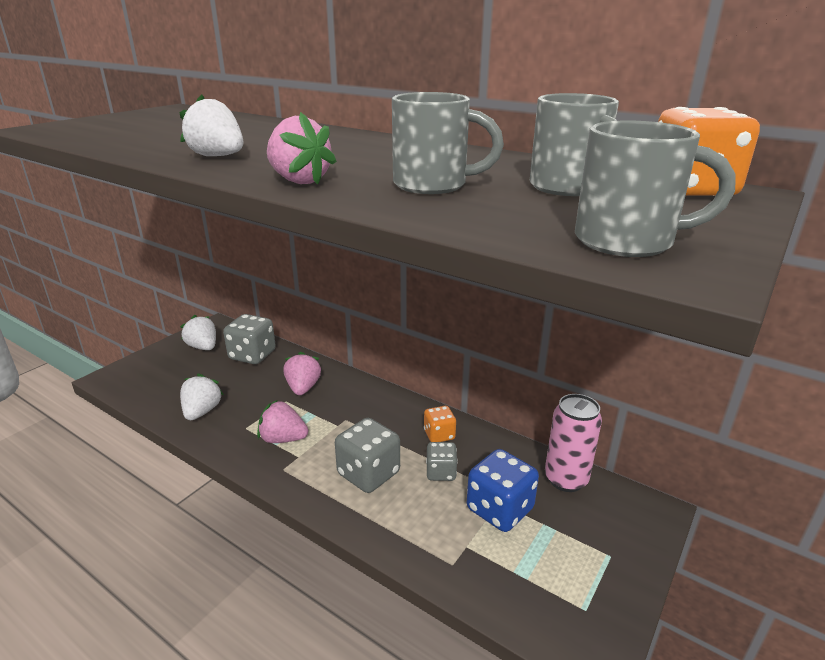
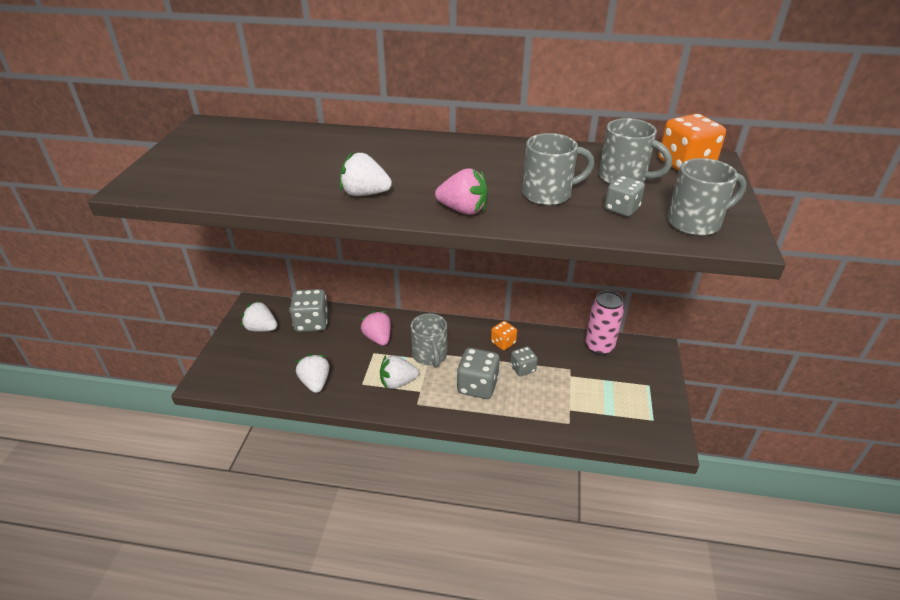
camera: 25 degrees left, 10 degrees up
pink strawberry [257,400,308,443] -> white strawberry [380,355,419,389]
blue dice [467,449,539,532] -> none
none -> grey mug [411,313,447,368]
none -> grey dice [605,176,645,217]

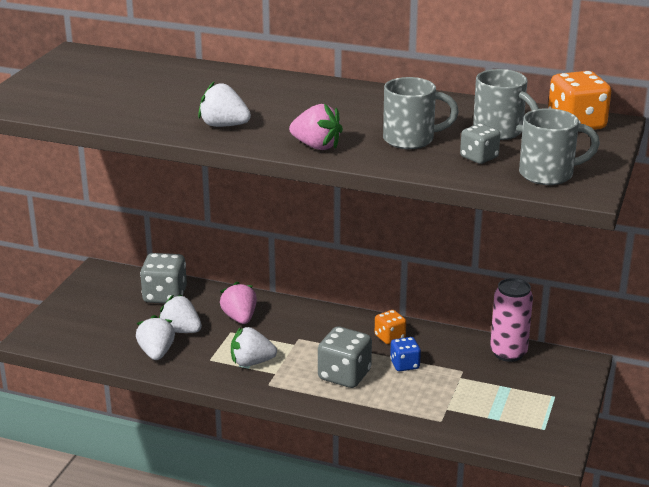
camera: 10 degrees right, 10 degrees down
white strawberry [241,301,277,332] -> white strawberry moved to [159,295,202,333]
grey mug [411,313,447,368] -> none
grey dice [510,346,538,377] -> blue dice [390,337,421,371]

